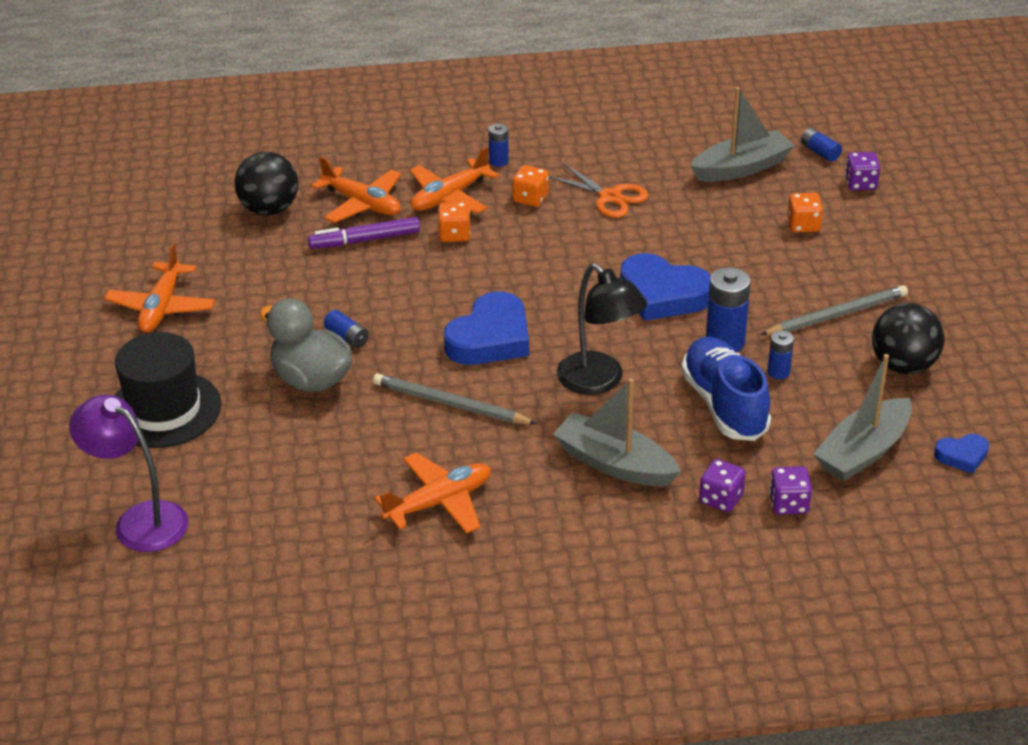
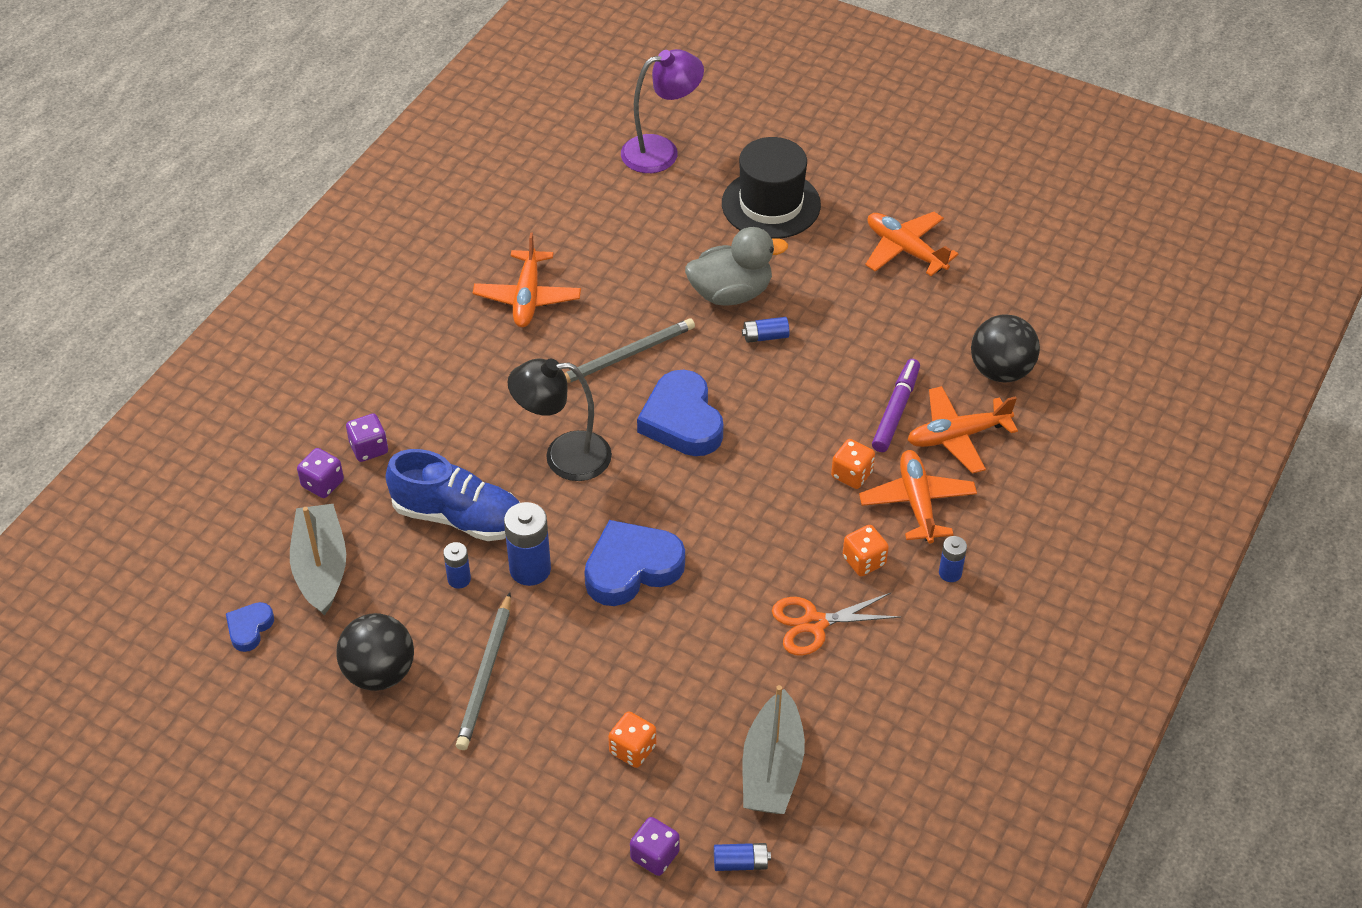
camera: 125 degrees right, 10 degrees up
grey boat [553,378,681,486] -> none

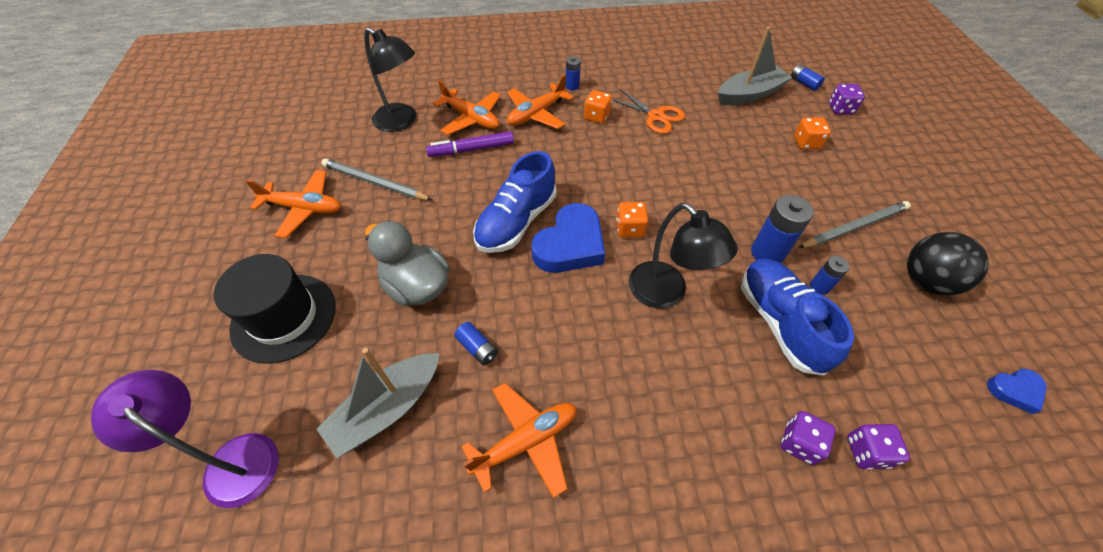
camera: 125 degrees left, 5 degrees up
grey boat [290,504,346,616] -> grey boat moved to [316,348,440,458]
grey pencil [564,318,695,383] -> grey pencil moved to [322,158,432,200]
blue heart [584,520,685,606] -> none
blue battery [742,317,789,343] -> blue battery moved to [454,322,498,365]
orange dice [831,439,875,489] -> orange dice moved to [616,202,648,238]
orange plane [865,212,959,276] -> orange plane turned 90 degrees counterclockwise [245,170,341,238]
black ball [971,314,1040,383] -> black lamp [364,27,416,132]
none -> blue shoe [473,151,556,253]

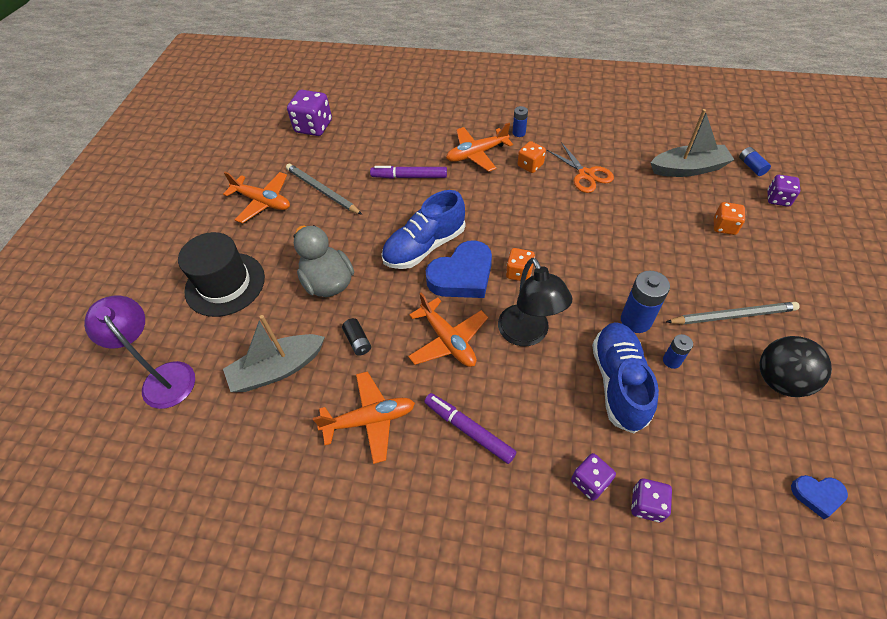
camera: 20 degrees right, 0 degrees up
black lamp [364,27,416,132] -> none
orange plane [433,80,501,135] -> orange plane moved to [408,292,488,367]
blue battery [454,322,498,365] -> black battery [342,318,371,356]
none -> purple dice [287,90,332,136]
none -> purple marker [424,393,516,464]

